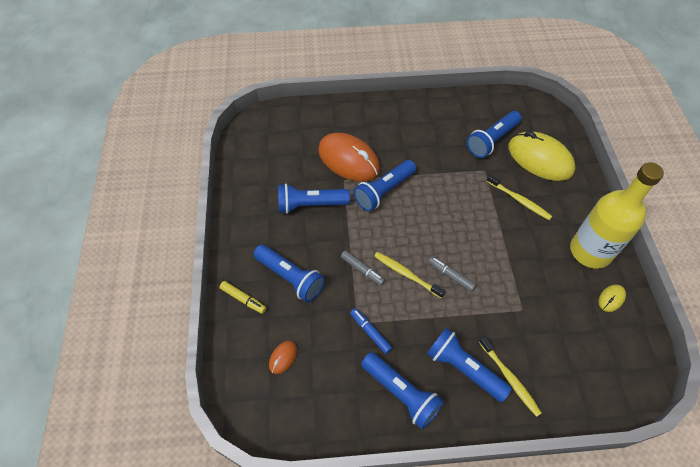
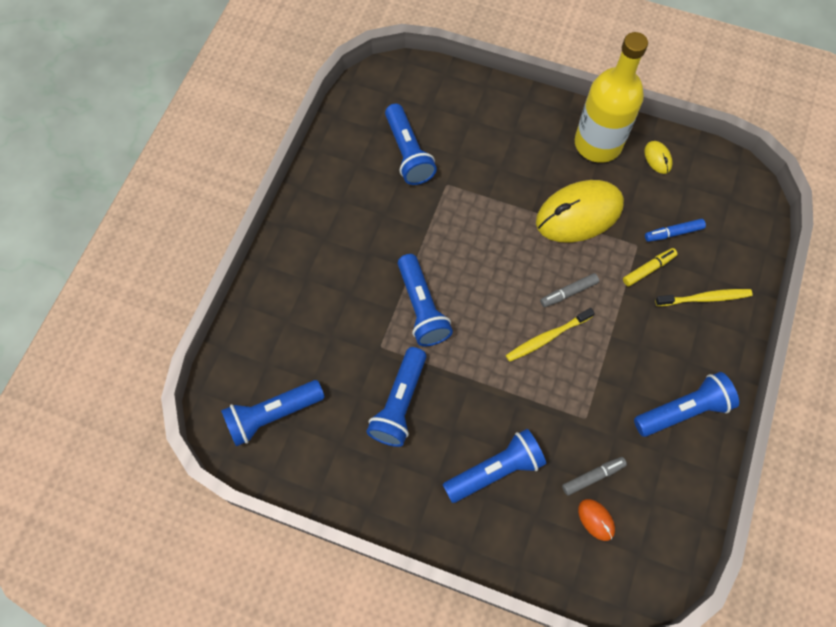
camera: 65 degrees left, 10 degrees up
yellow marker [220,281,266,314] -> yellow marker moved to [623,248,677,287]
orange mouse [318,133,380,181] -> none
grey marker [341,250,385,286] -> grey marker moved to [562,457,627,496]
blue marker [350,308,392,354] -> blue marker moved to [645,219,706,242]
blue flashlight [427,328,512,402] -> blue flashlight moved to [221,380,325,446]
yellow toothbrush [486,174,552,220] -> none
yellow mouse [508,131,576,181] -> yellow mouse moved to [536,180,624,242]

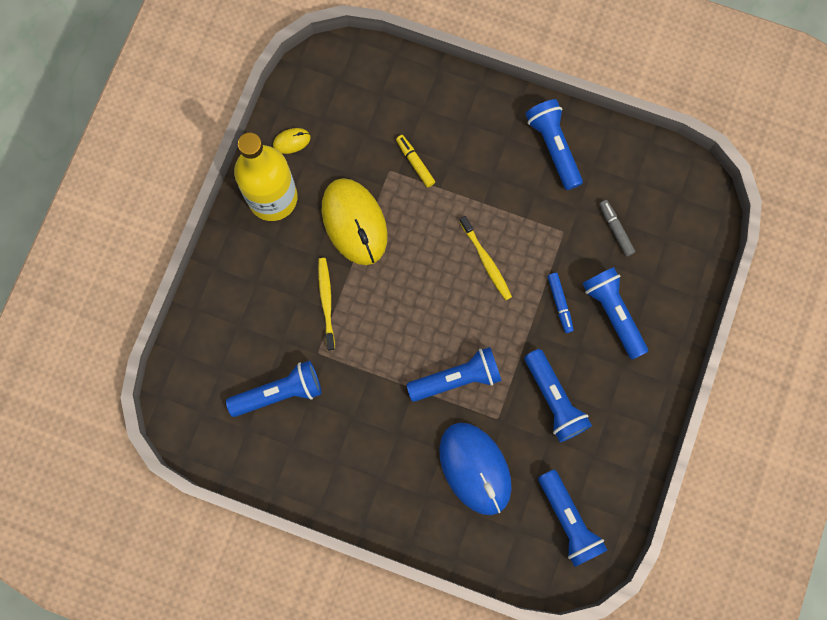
camera: 90 degrees left, 10 degrees up
blue flashlight [366,347,427,447] -> blue flashlight turned 45 degrees clockwise [524,349,592,442]
grey marker [540,273,599,307] -> none
orange mouse [578,499,615,541] -> none
blue marker [645,219,706,242] -> blue marker moved to [548,273,574,333]
yellow toothbrush [655,289,753,306] -> yellow toothbrush moved to [318,258,335,350]
none -> blue mouse [439,423,512,515]

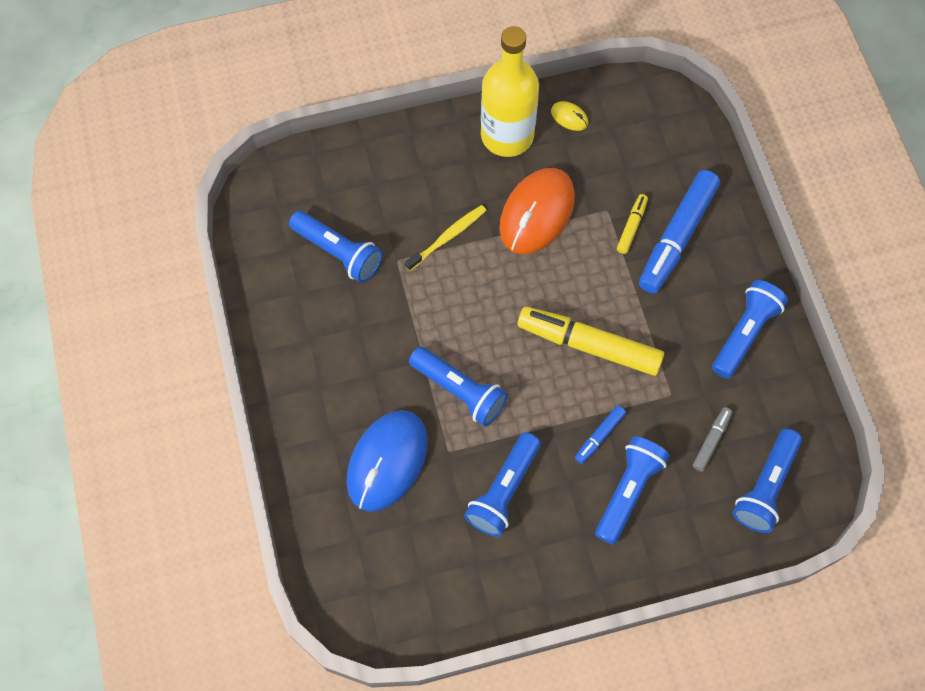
camera: 55 degrees right, 10 degrees down
yellow mouse [321,178,388,265] -> orange mouse [499,168,575,254]
yellow toothbrush [459,216,512,300] -> yellow marker [517,306,664,376]
blue flashlight [538,470,607,567] -> blue flashlight moved to [733,429,802,533]
none -> blue marker [639,170,720,294]

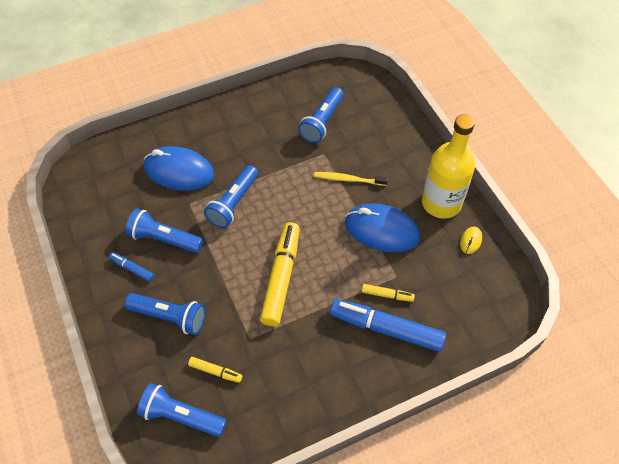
camera: 80 degrees right, 10 degrees down
yellow toothbrush [405,205,486,271] -> yellow toothbrush turned 150 degrees clockwise [314,172,388,186]
orange mouse [499,168,575,254] -> blue mouse [345,203,420,253]
blue marker [575,406,626,464] -> blue marker moved to [109,252,154,282]
grey marker [693,407,733,472] -> yellow marker [188,357,242,383]
blue flashlight [712,280,788,379] -> none

